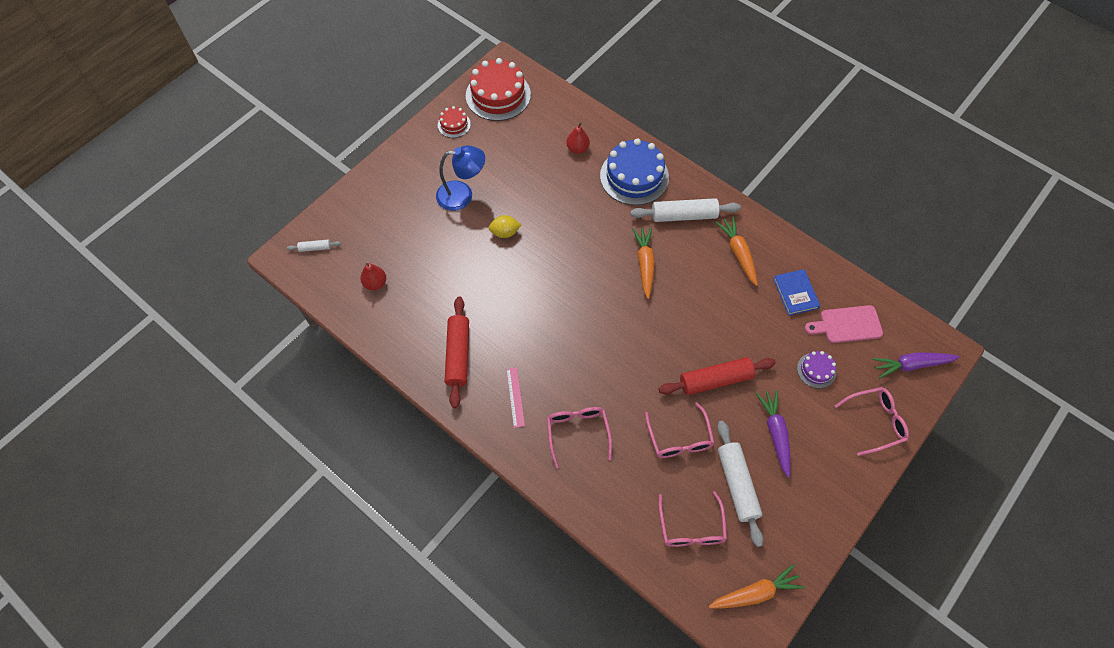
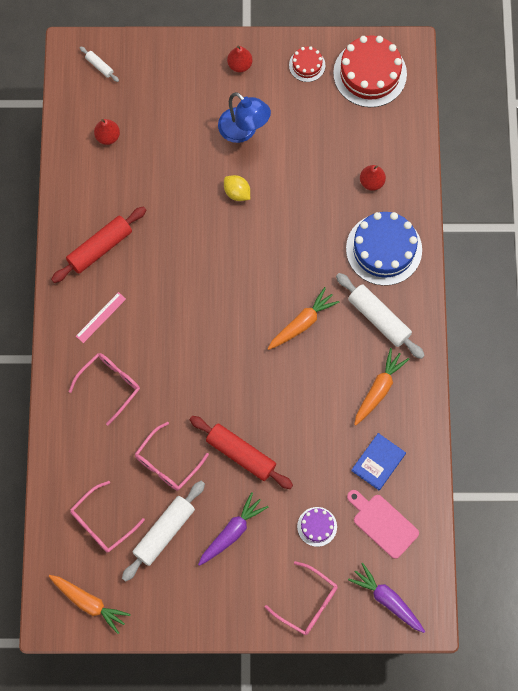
camera: 50 degrees right, 10 degrees up
none -> red pear [227,46,252,72]

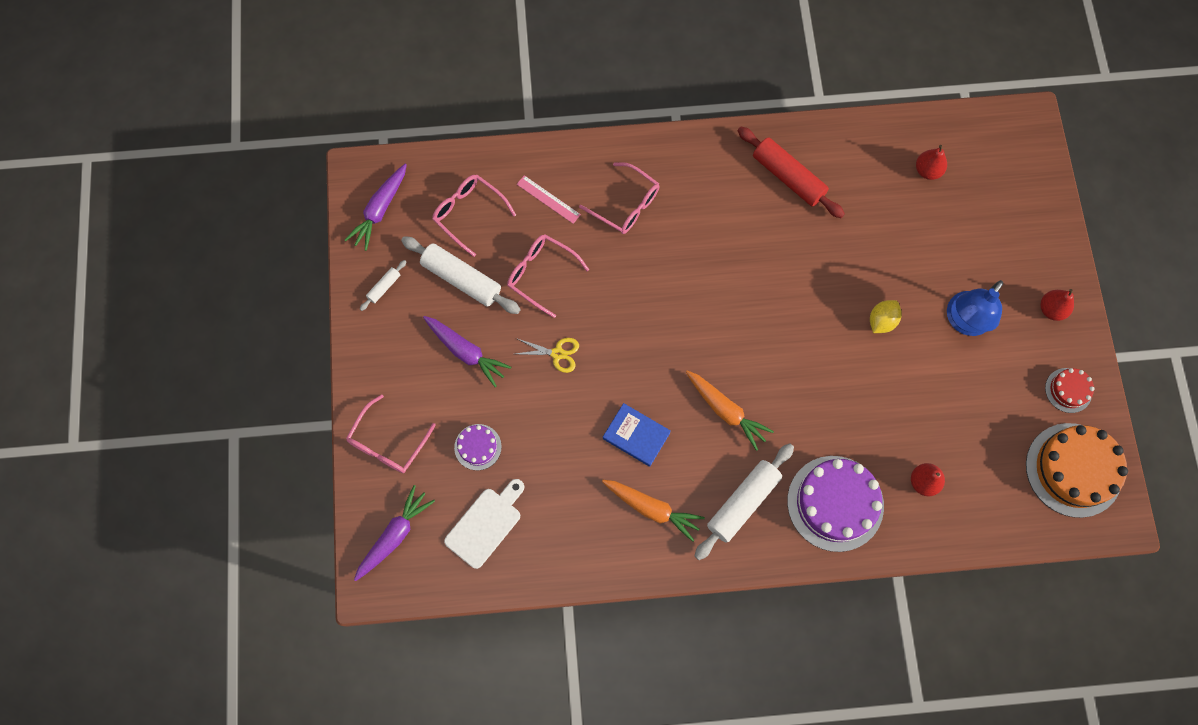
camera: 85 degrees right, 0 degrees up
orange carrot [49,575,131,634] -> purple carrot [345,164,407,251]
pink ruler [76,292,126,343] -> pink ruler moved to [517,175,581,224]
white rolling pin [80,47,119,82] -> white rolling pin moved to [360,260,406,311]
red rolling pin [190,416,293,489] -> yellow scissors [516,338,579,373]
red cake [333,35,407,107] -> orange cake [1026,423,1128,518]
blue cake [346,212,422,286] -> purple cake [787,456,884,552]
pink cutting board [347,490,419,559] -> white cutting board [444,479,524,569]
blue book [351,433,406,490] -> blue book moved to [603,403,671,467]

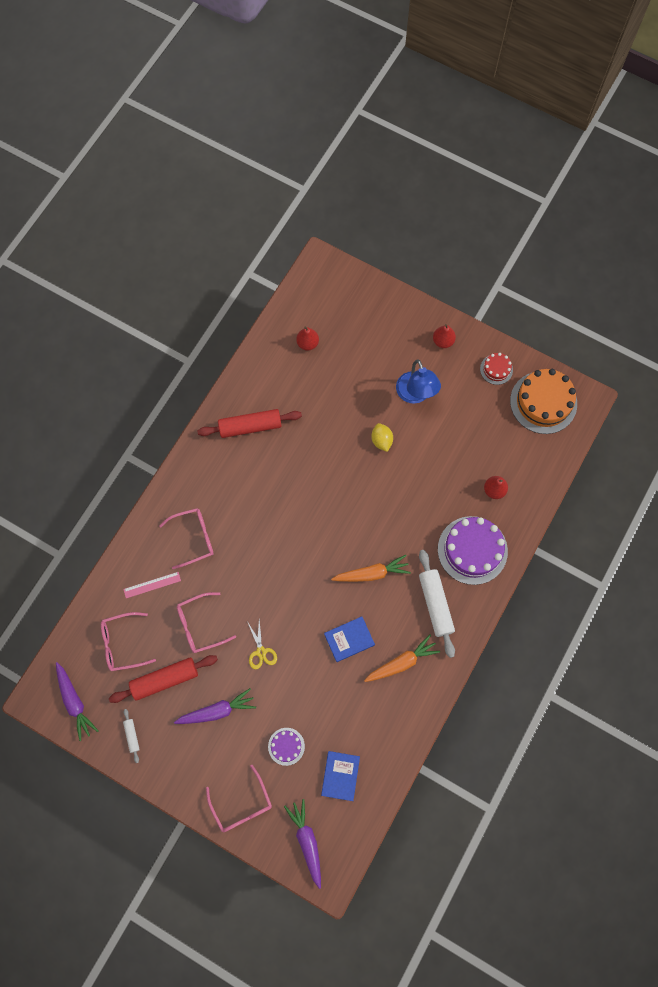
camera: 55 degrees left, 0 degrees up
white rolling pin [401,236,521,314] -> red rolling pin [109,655,218,703]
white cutting board [444,479,524,569] -> blue book [321,751,360,801]
yellow scissors [516,338,579,373] -> yellow scissors turned 120 degrees clockwise [247,620,277,670]

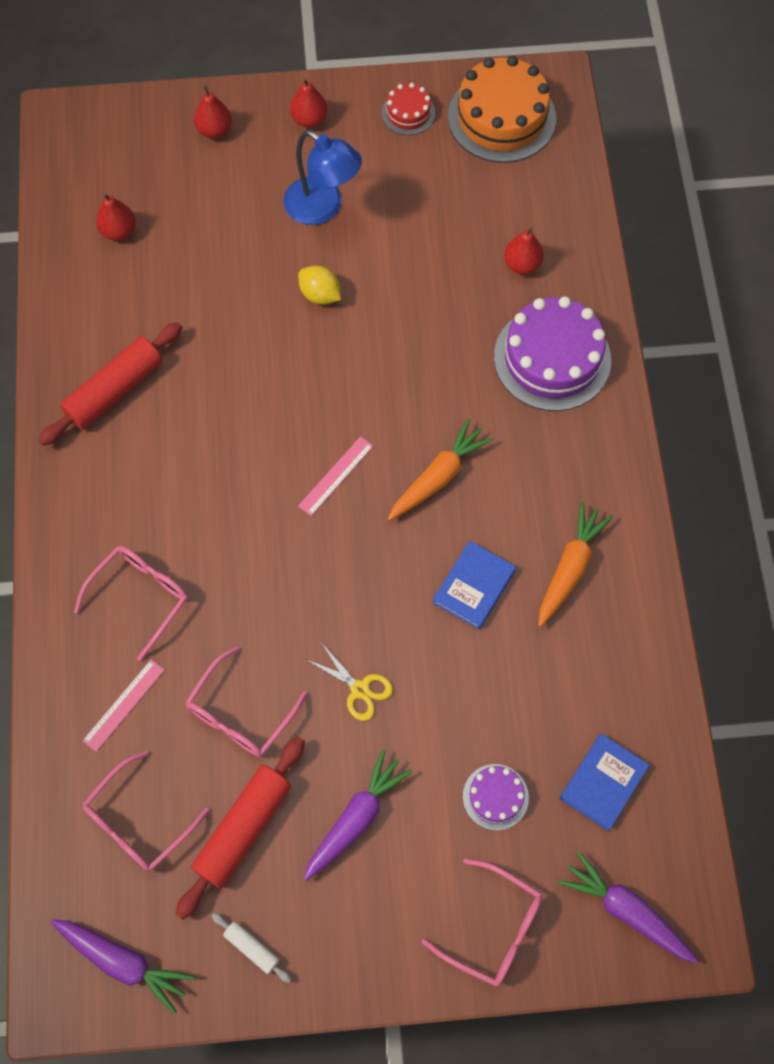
camera: 35 degrees left, 5 degrees down
blue book [321,751,360,801] -> blue book turned 60 degrees clockwise [560,733,650,831]
white rolling pin [419,550,455,658] -> none
none -> red pear [194,85,232,138]
none -> pink ruler [298,436,373,516]

